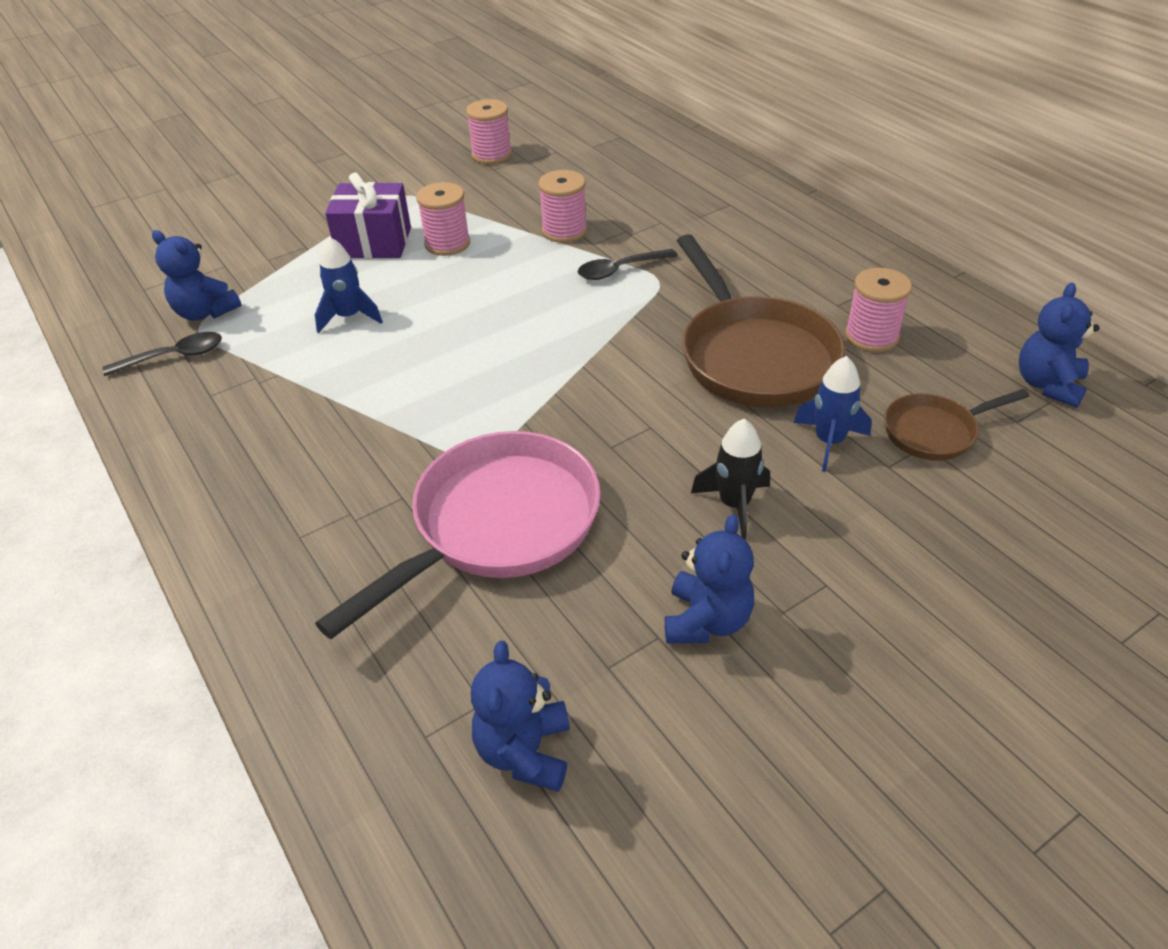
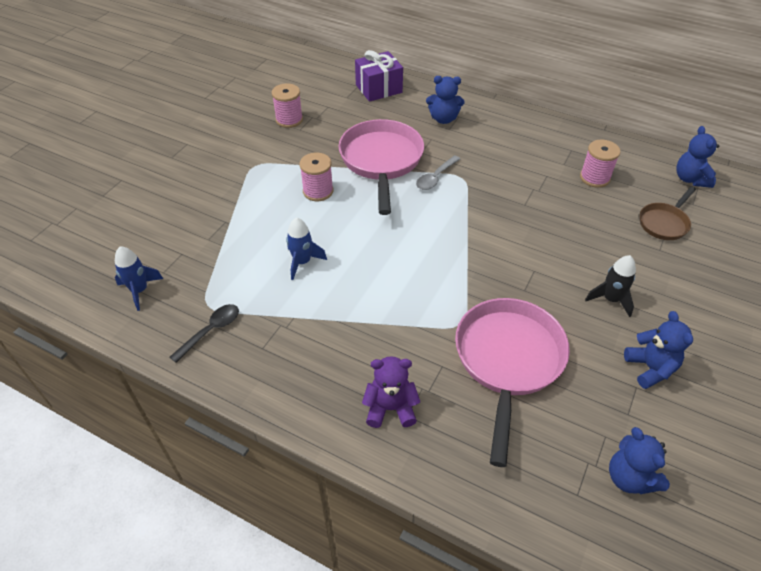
camera: 30 degrees left, 5 degrees up
blue teddy bear [152,230,242,321] -> blue teddy bear moved to [426,76,465,124]
purple gift [325,172,411,258] -> purple gift moved to [355,50,403,102]
pink spool [538,170,587,243] -> pink pan [339,119,424,215]
black spoon [577,249,678,280] -> grey spoon [416,155,460,190]
brown pan [677,234,846,407] -> none
blue rocket [794,356,872,472] -> blue rocket moved to [115,246,163,311]
none -> purple teddy bear [362,356,420,428]

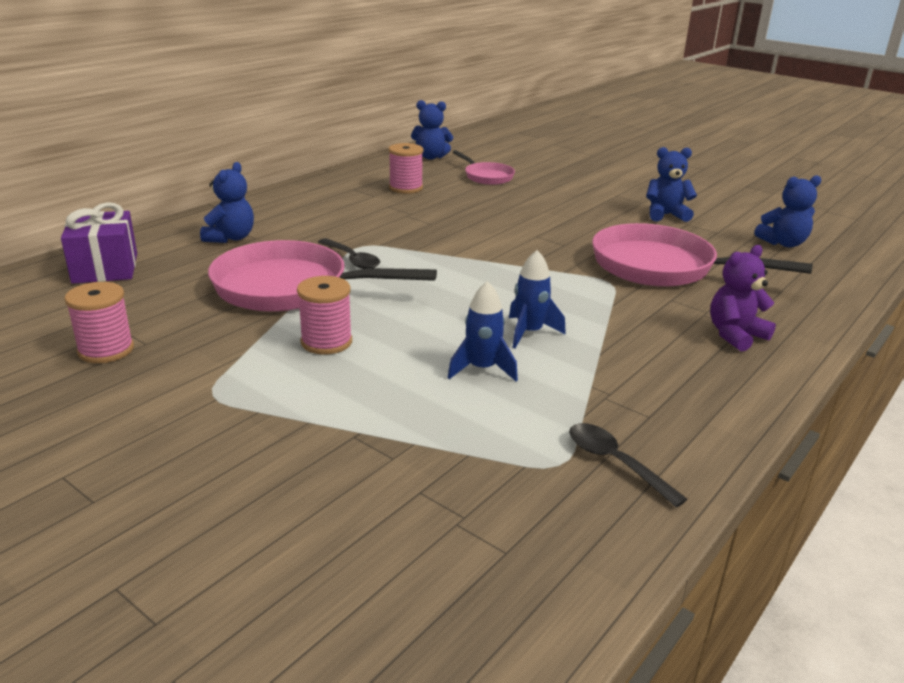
camera: 80 degrees left, 20 degrees down
blue rocket [115,246,163,311] -> blue rocket moved to [509,250,566,348]
purple teddy bear [362,356,420,428] -> purple teddy bear turned 45 degrees clockwise [710,245,776,351]
grey spoon [416,155,460,190] -> black spoon [318,238,380,269]
black rocket [585,255,636,317] -> none
brown pan [640,186,696,240] -> pink pan [453,150,515,185]

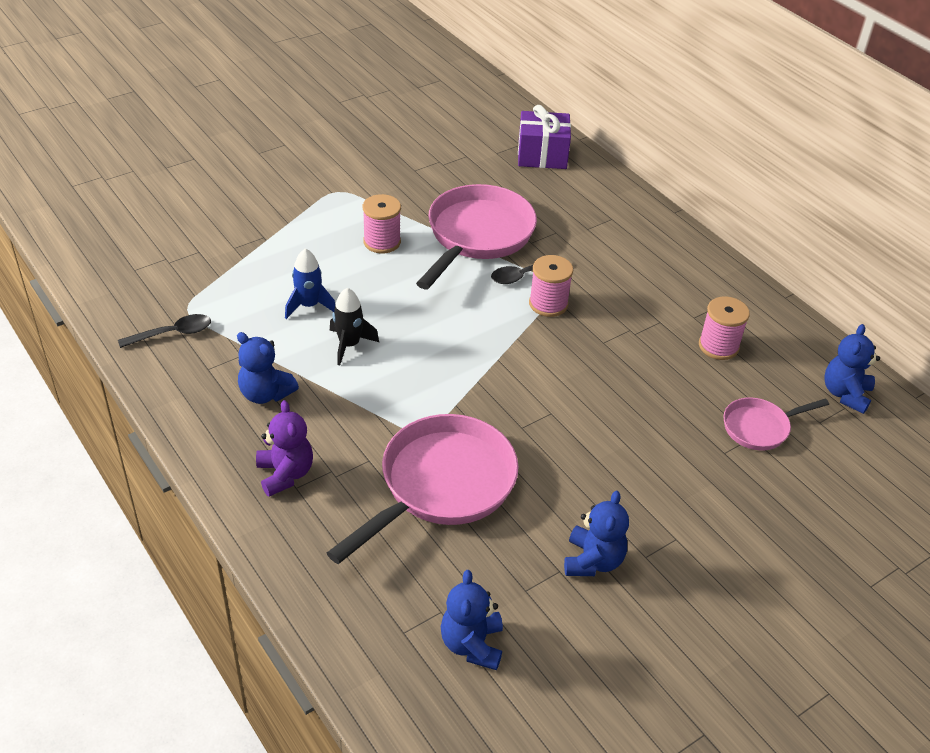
camera: 105 degrees right, 15 degrees up
pink spool [64,282,134,363] -> pink spool moved to [529,255,573,317]
blue teddy bear [200,162,254,243] -> blue teddy bear moved to [237,332,299,404]
blue rocket [509,250,566,348] -> black rocket [330,288,379,365]

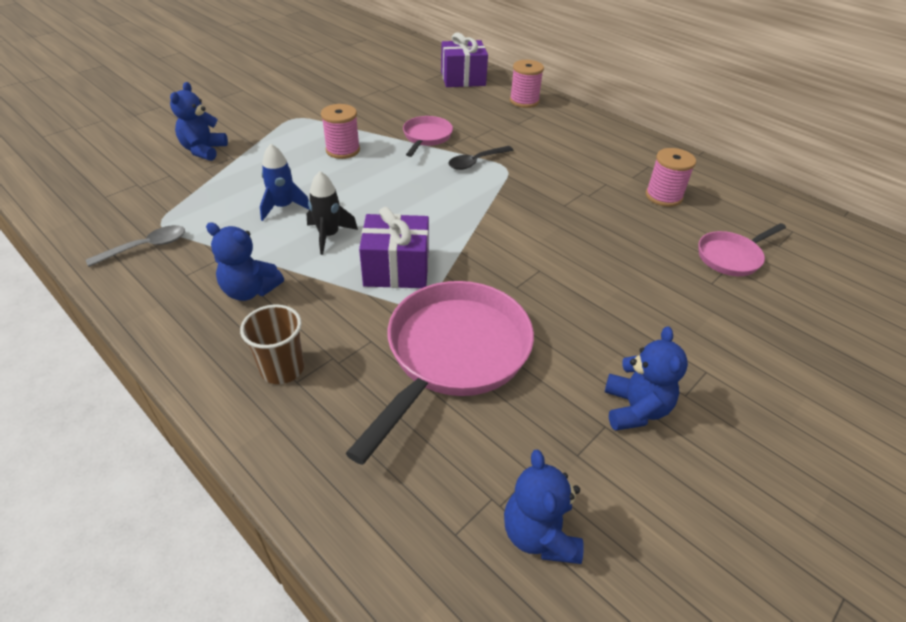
camera: 10 degrees left, 0 degrees up
black spoon [118,314,211,348] -> grey spoon [86,225,185,267]
purple teddy bear [256,400,313,496] -> brown cup [240,305,304,384]
pink pan [416,184,537,289] -> pink pan [403,116,453,157], size x0.52
pink spool [529,255,573,317] -> pink spool moved to [510,60,544,108]
blue teddy bear [824,324,880,414] -> blue teddy bear moved to [170,82,228,161]
none -> purple gift [359,207,429,288]

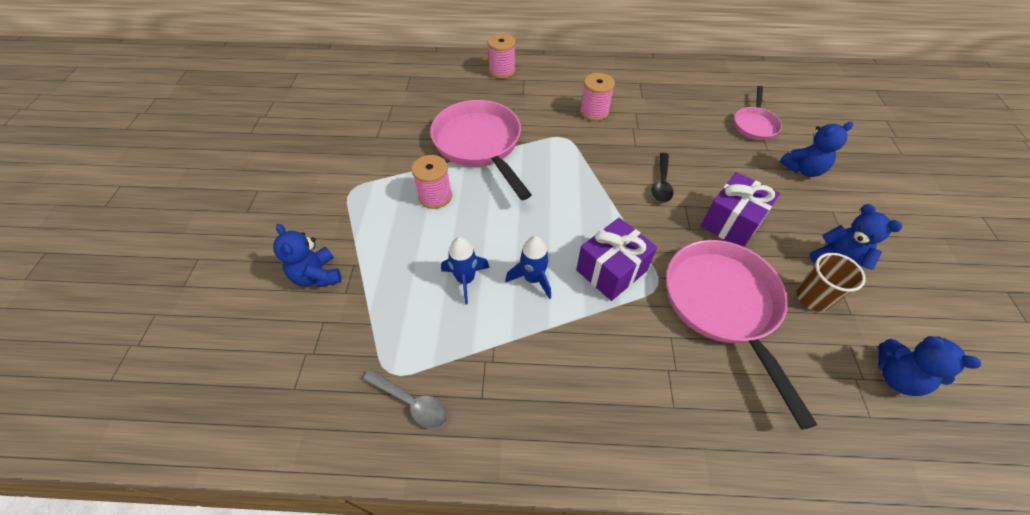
camera: 40 degrees left, 10 degrees up
grey spoon [86,225,185,267] -> grey spoon turned 105 degrees clockwise [363,369,448,429]
blue teddy bear [206,222,284,301] -> blue teddy bear moved to [780,122,853,177]
brown cup [240,305,304,384] -> brown cup moved to [797,253,866,312]
black rocket [306,171,358,255] -> blue rocket [505,236,551,299]
pink pan [403,116,453,157] -> pink pan [430,100,532,200], size x1.91
purple gift [441,33,488,87] -> purple gift moved to [701,172,780,247]
black spoon [448,146,514,170] -> black spoon moved to [651,153,673,202]
pink spool [646,148,696,207] -> pink spool moved to [580,73,615,121]

